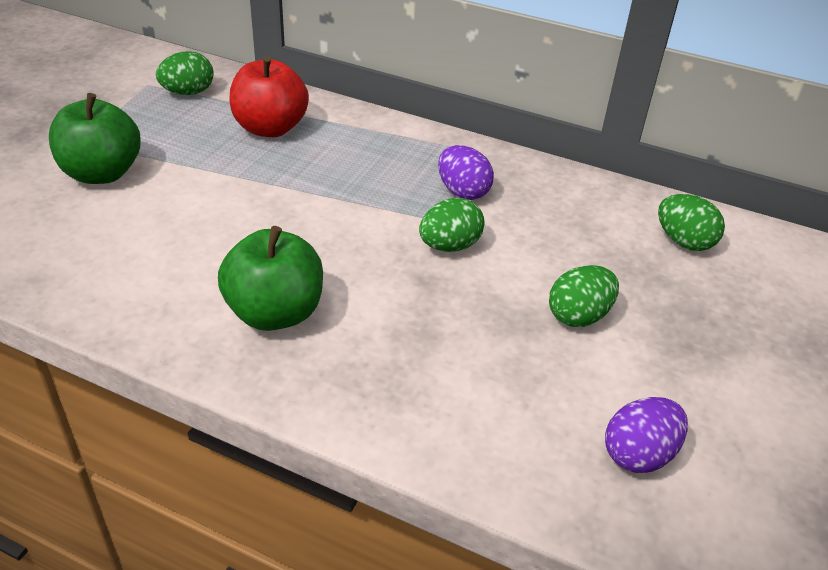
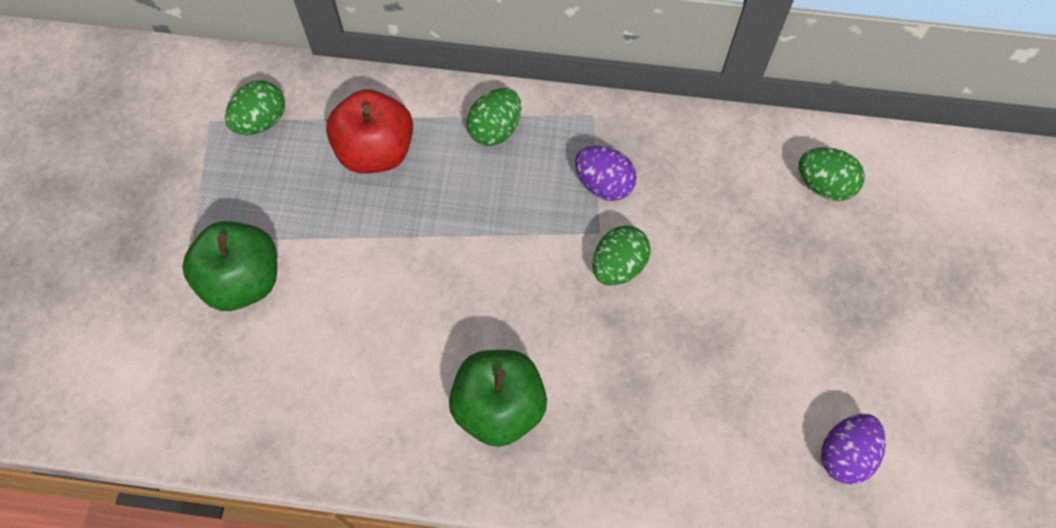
camera: 15 degrees left, 25 degrees up
green egg [549,265,619,327] -> green egg moved to [466,88,521,146]

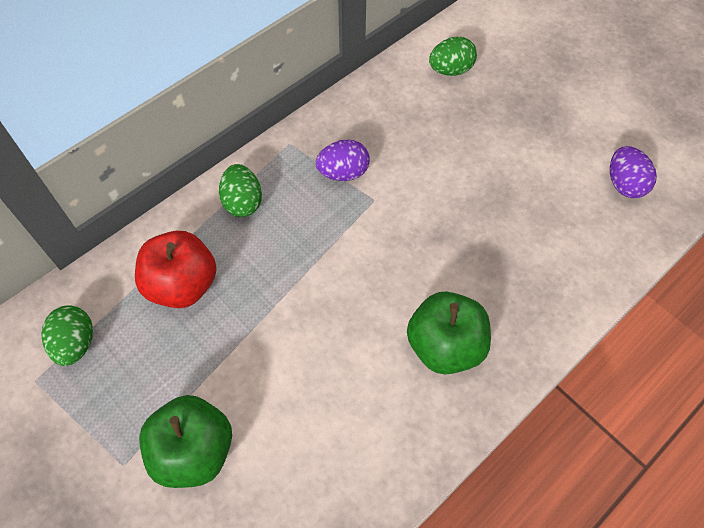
camera: 50 degrees left, 5 degrees down
green egg [592,225,651,286] -> none

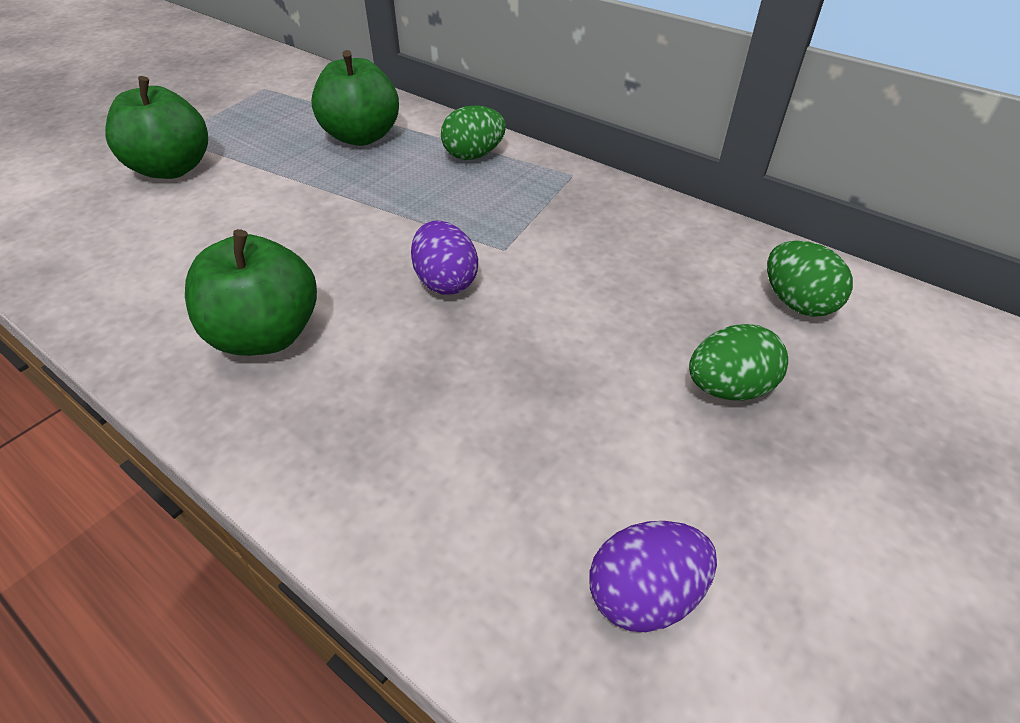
camera: 80 degrees right, 15 degrees down
green egg [41,305,93,366] -> green egg moved to [689,324,788,401]
red apple [135,231,217,308] -> green apple [311,50,399,146]
purple egg [316,139,370,181] -> purple egg moved to [411,220,478,295]

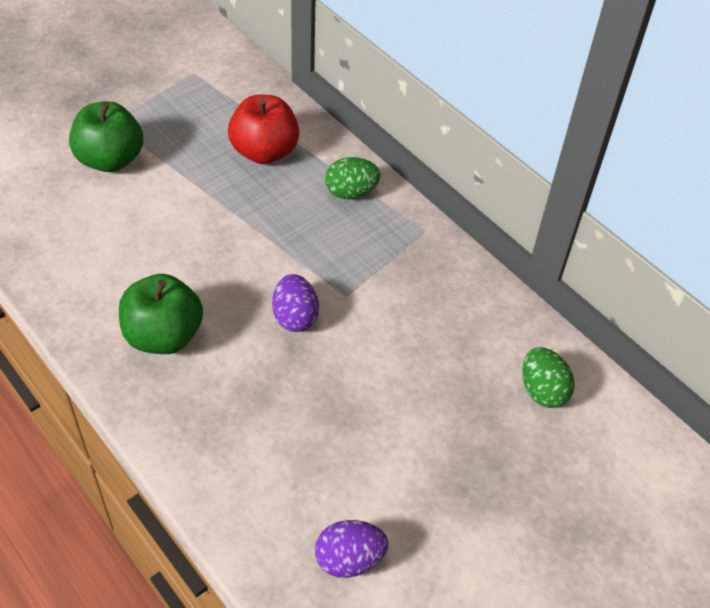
camera: 10 degrees right, 5 degrees up
green apple [311,50,399,146] -> red apple [228,95,299,164]
green egg [689,324,788,401] -> none

